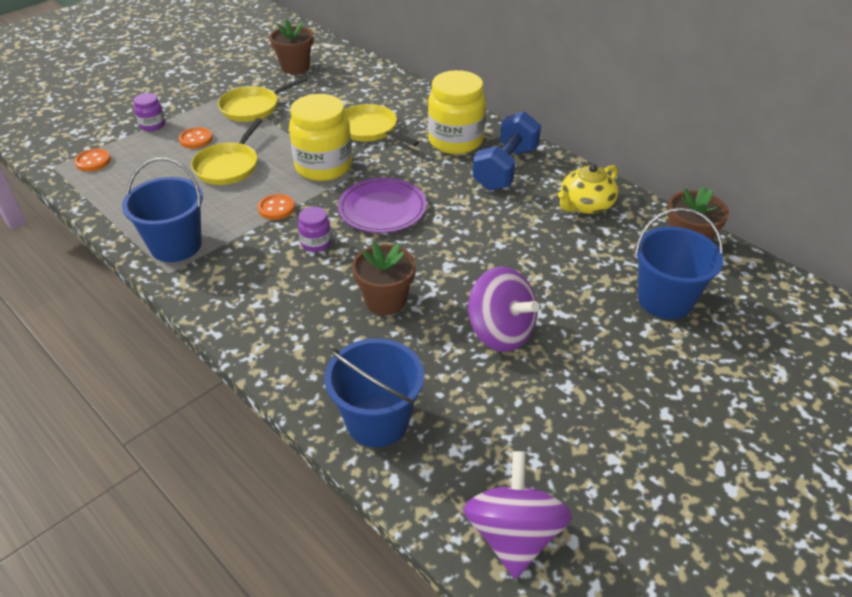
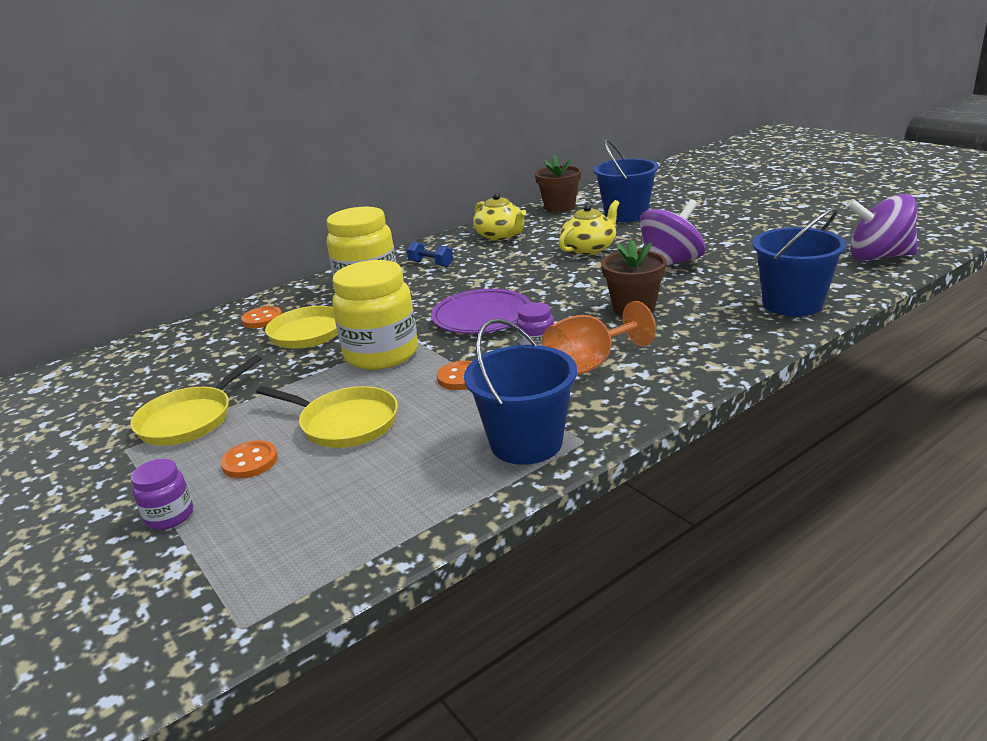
camera: 80 degrees left, 15 degrees down
orange button [74,149,111,172] -> orange button moved to [241,306,282,328]
yellow pan [218,76,308,122] -> yellow pan turned 60 degrees clockwise [130,355,262,446]
brown flower pot [270,19,313,74] -> none
blue dumbbell [472,111,541,191] -> blue dumbbell [406,241,453,267], size x0.48
none -> orange goblet [542,301,656,375]
none -> yellow teapot [559,200,620,255]

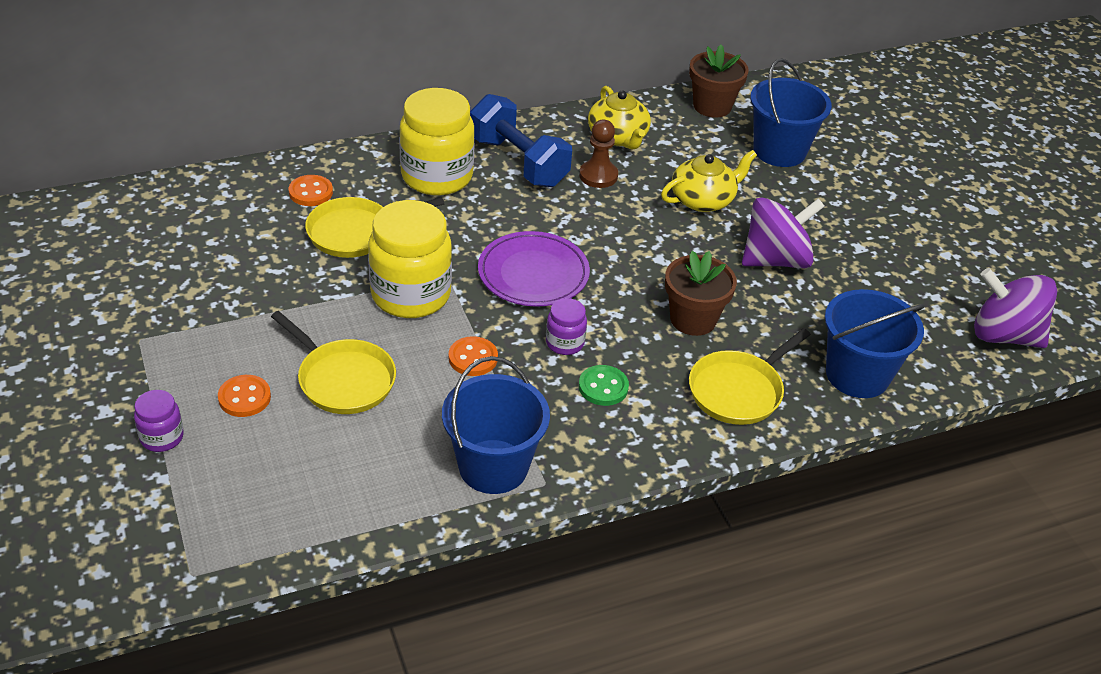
camera: 10 degrees right, 15 degrees up
yellow pan [130,355,262,446] -> yellow pan moved to [689,328,811,425]
blue dumbbell [406,241,453,267] -> blue dumbbell [470,94,572,187], size x2.07
orange goblet [542,301,656,375] -> green button [579,365,629,406]
none -> brown pawn [579,120,618,188]

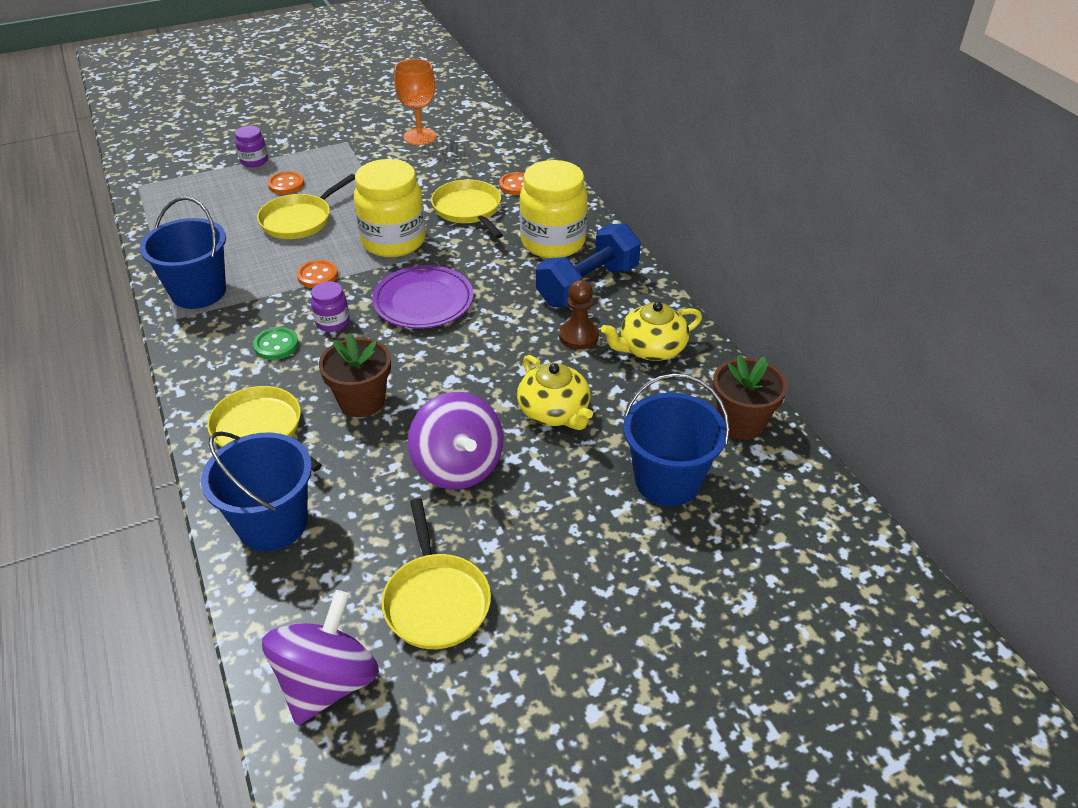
camera: 90 degrees right, 0 degrees up
none -> yellow pan [381,498,491,649]
none -> orange goblet [394,59,436,145]

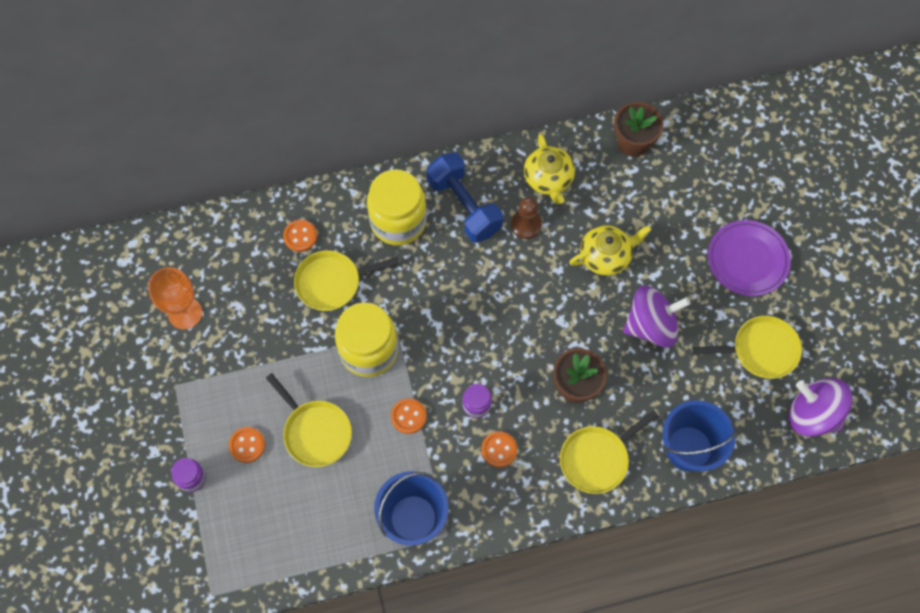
camera: 80 degrees left, 25 degrees up
green button [253,327,299,360] -> orange button [481,431,517,468]
purple plate [372,265,474,329] -> purple plate moved to [708,220,791,296]
blue bucket [624,373,730,506] -> none

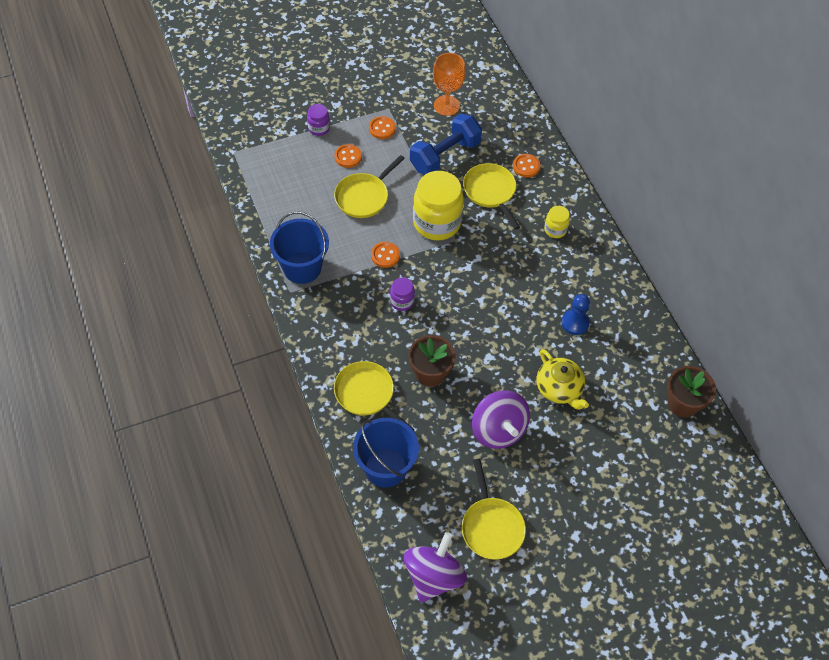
camera: 80 degrees right, 10 degrees down
yellow jar [367,169,427,245] -> yellow jar [544,206,570,238], size x0.48
blue dumbbell [427,152,503,243] -> blue dumbbell moved to [410,114,482,175]
orange button [481,431,517,468] -> orange button moved to [369,116,396,139]
brown pawn [511,197,542,239] -> blue pawn [561,294,590,335]
yellow teapot [524,134,575,204] -> none
purple plate [708,220,791,296] -> none

